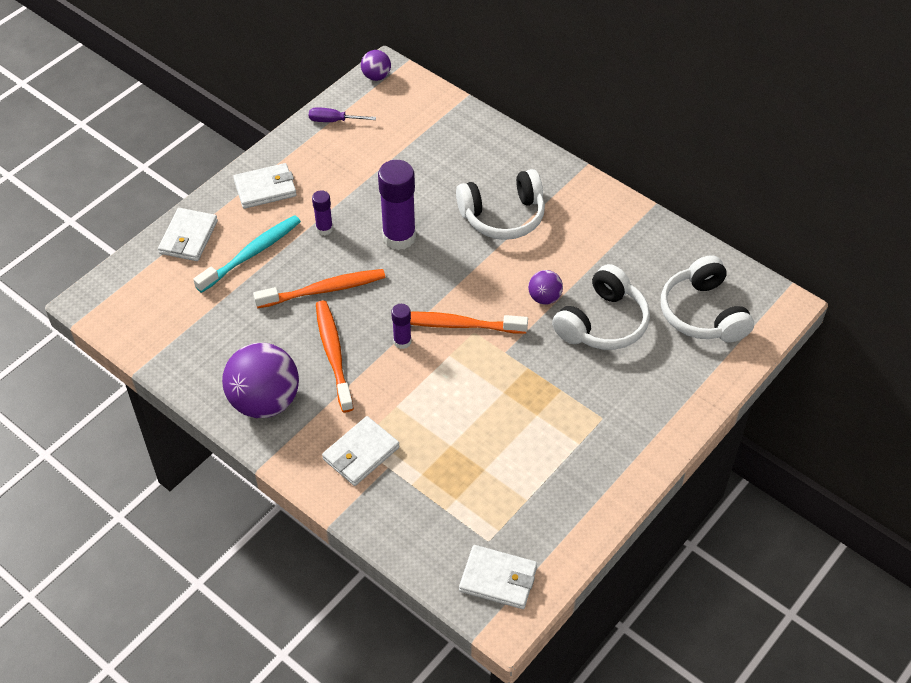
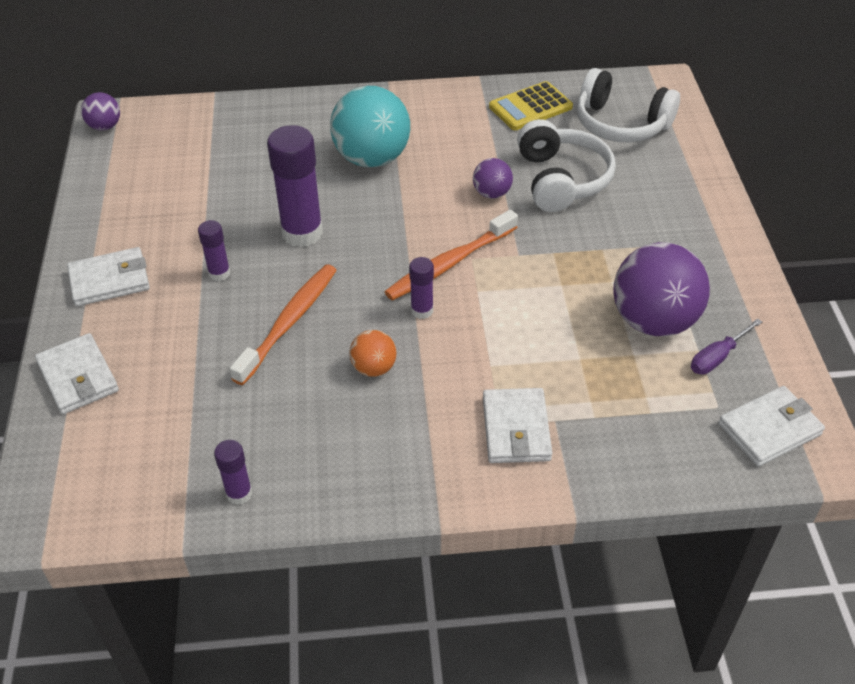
camera: 45 degrees left, 5 degrees down
turquoise toothbrush [193,215,301,293] -> none
purple ball [222,343,299,418] -> purple ball moved to [613,242,710,336]
white wallet [233,163,297,209] -> white wallet turned 45 degrees clockwise [67,247,150,306]
purple screwdriver [309,107,376,122] -> purple screwdriver moved to [691,318,762,374]
orange toothbrush [316,300,354,412] -> orange ball [349,330,397,377]
white headphones [456,169,545,240] -> turquoise ball [330,86,410,167]
none -> purple glue stick [214,440,252,505]
none -> yellow calculator [489,81,573,130]

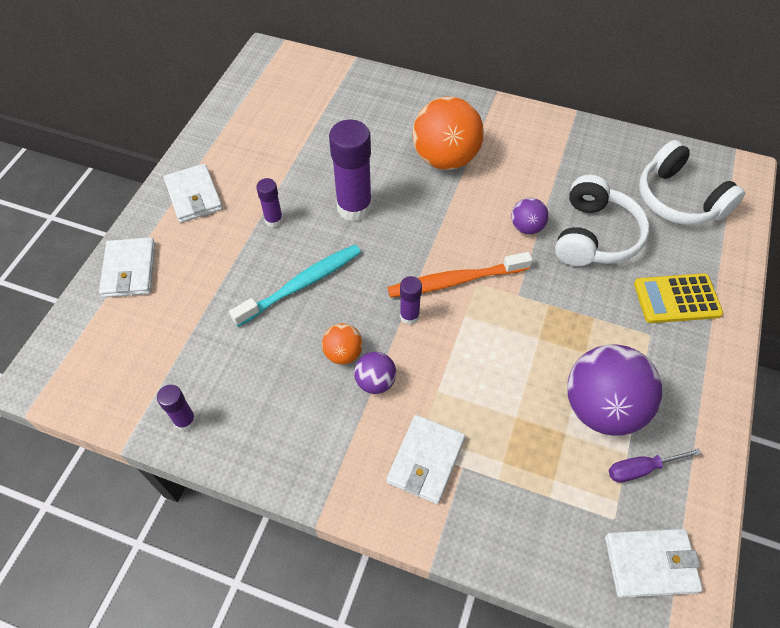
camera: 25 degrees right, 10 degrees up
white wallet [67,247,150,306] -> white wallet turned 60 degrees clockwise [164,164,223,223]
purple ball [81,92,120,131] -> purple ball moved to [354,352,396,394]
orange toothbrush [230,264,337,385] -> turquoise toothbrush [229,245,361,327]
turquoise ball [330,86,410,167] -> orange ball [412,96,484,170]
yellow calculator [489,81,573,130] -> yellow calculator moved to [634,273,723,323]

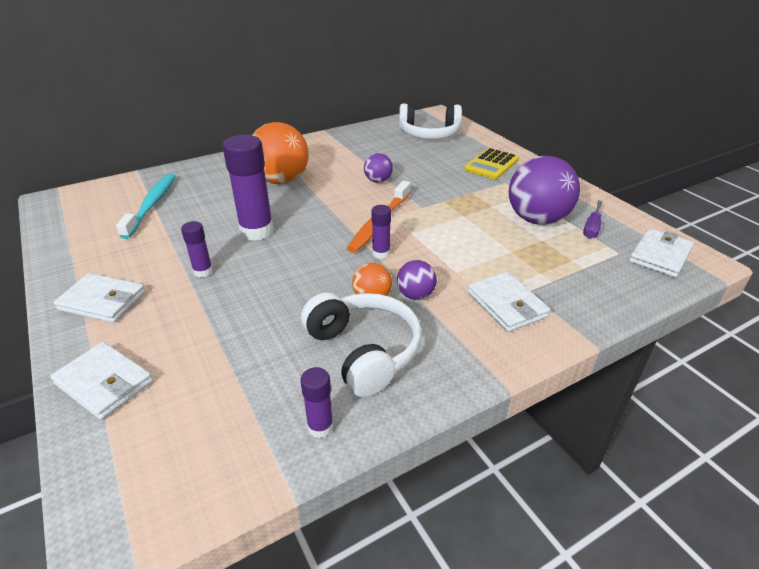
camera: 50 degrees left, 20 degrees down
turquoise toothbrush [229,245,361,327] -> turquoise toothbrush moved to [116,173,176,239]
white headphones [555,175,649,266] -> white headphones moved to [301,292,422,397]

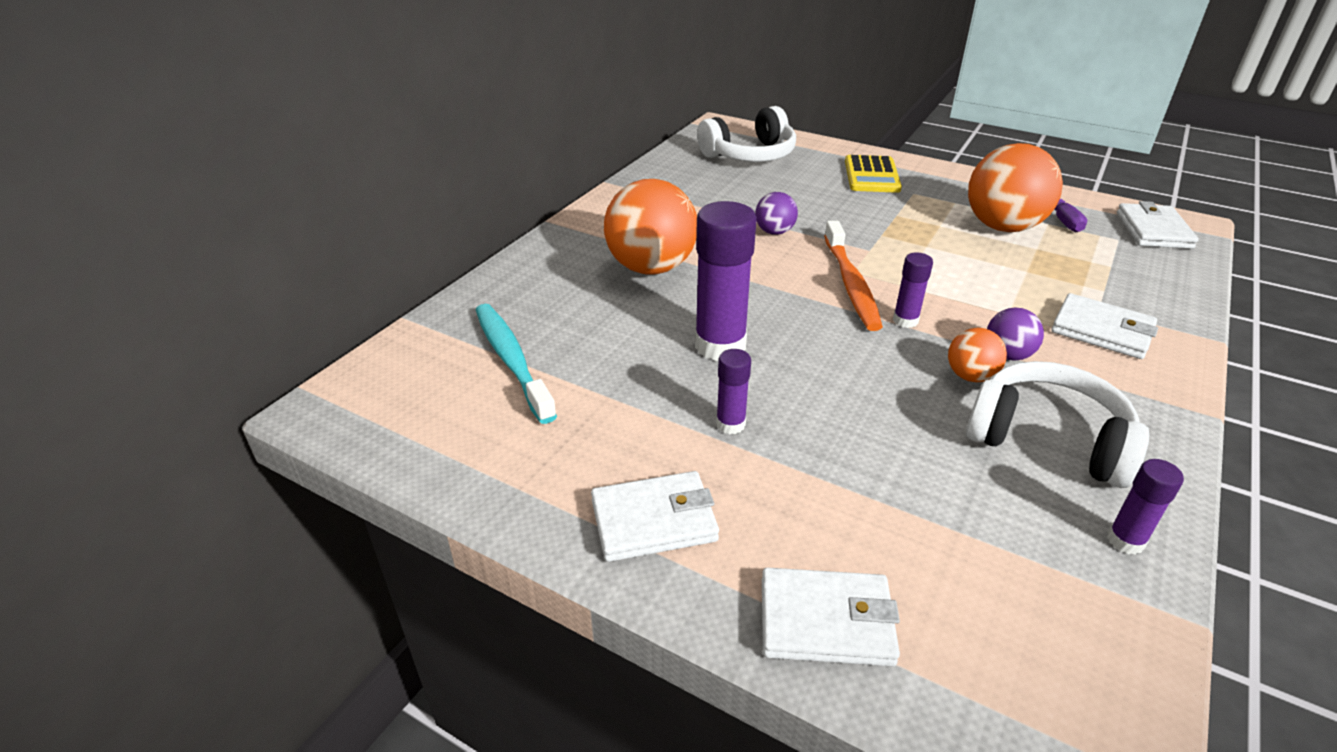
camera: 30 degrees left, 0 degrees up
purple ball [509,156,580,225] -> orange ball [968,143,1063,232]

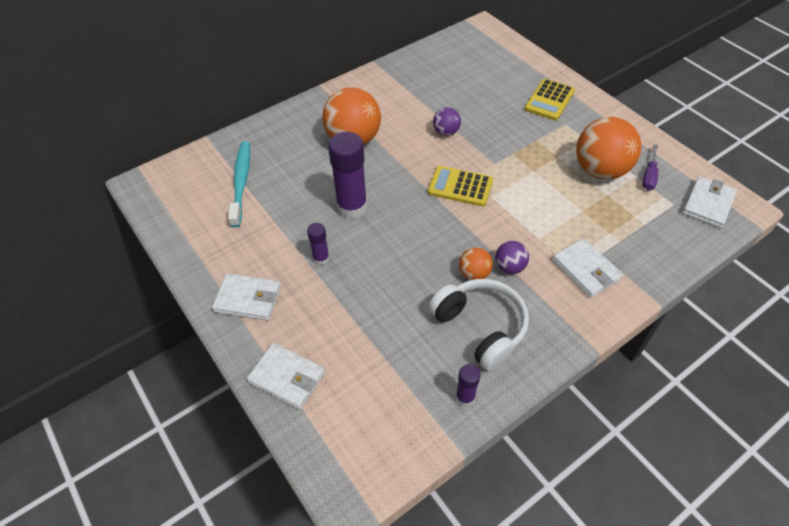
camera: 25 degrees right, 15 degrees up
white headphones [697,106,796,162] -> none
orange toothbrush [824,221,883,331] -> yellow calculator [428,166,493,206]
purple glue stick [893,252,933,328] -> none

